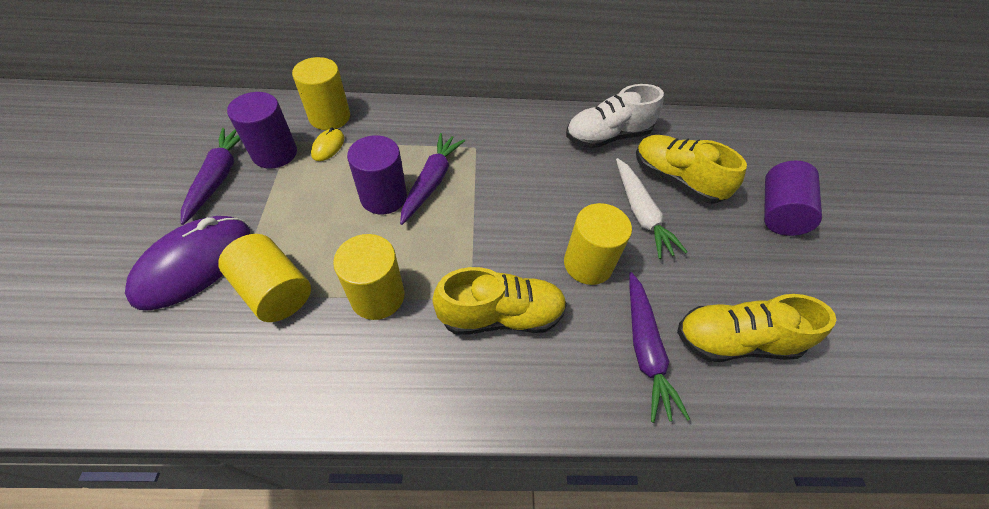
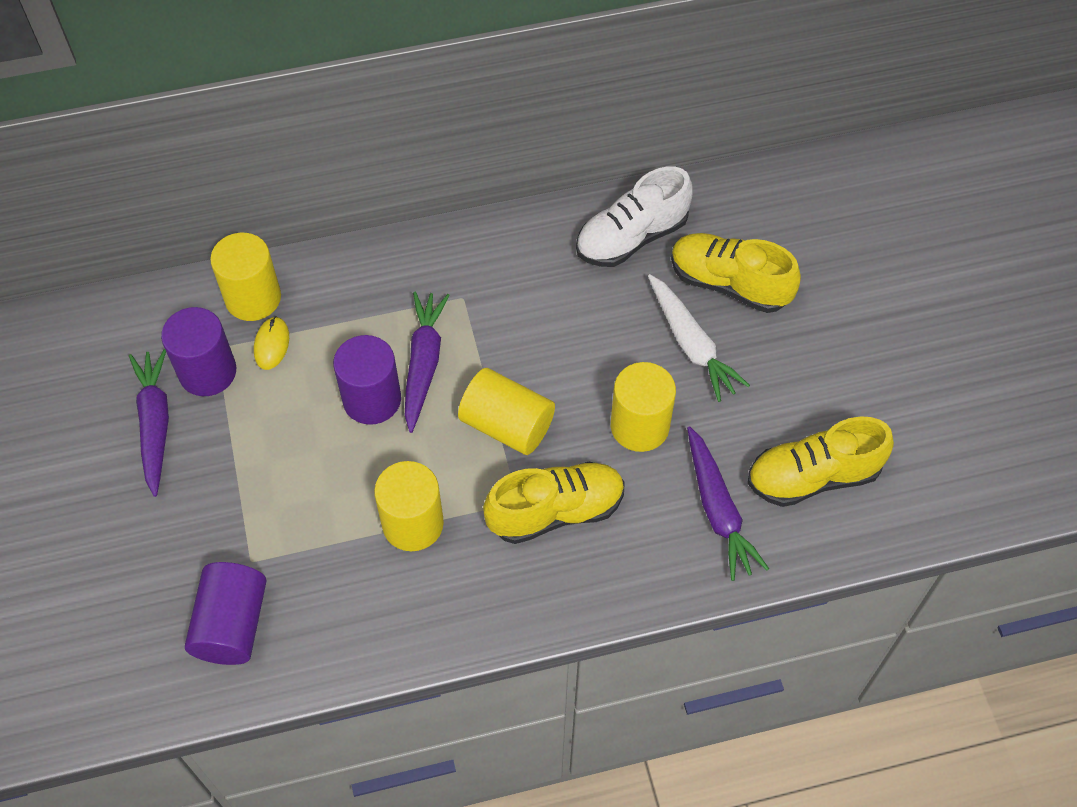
camera: 10 degrees left, 5 degrees up
purple mouse [125,216,250,310] -> none
yellow cylinder [218,234,311,322] -> yellow cylinder moved to [458,368,555,455]
purple cylinder [764,161,822,236] -> purple cylinder moved to [185,562,267,665]

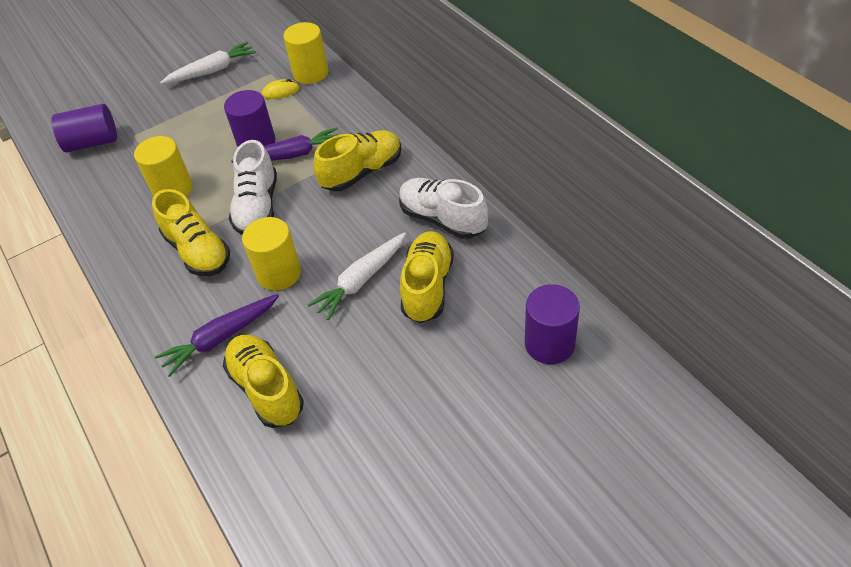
camera: 75 degrees right, 10 degrees down
purple carrot [129,349,169,497] -> white carrot [160,41,256,84]
purple cylinder [161,307,236,396] -> purple cylinder moved to [525,284,580,364]
yellow cylinder [458,368,555,455] -> white shoe [229,140,277,235]
none -> yellow shoe [313,130,402,191]

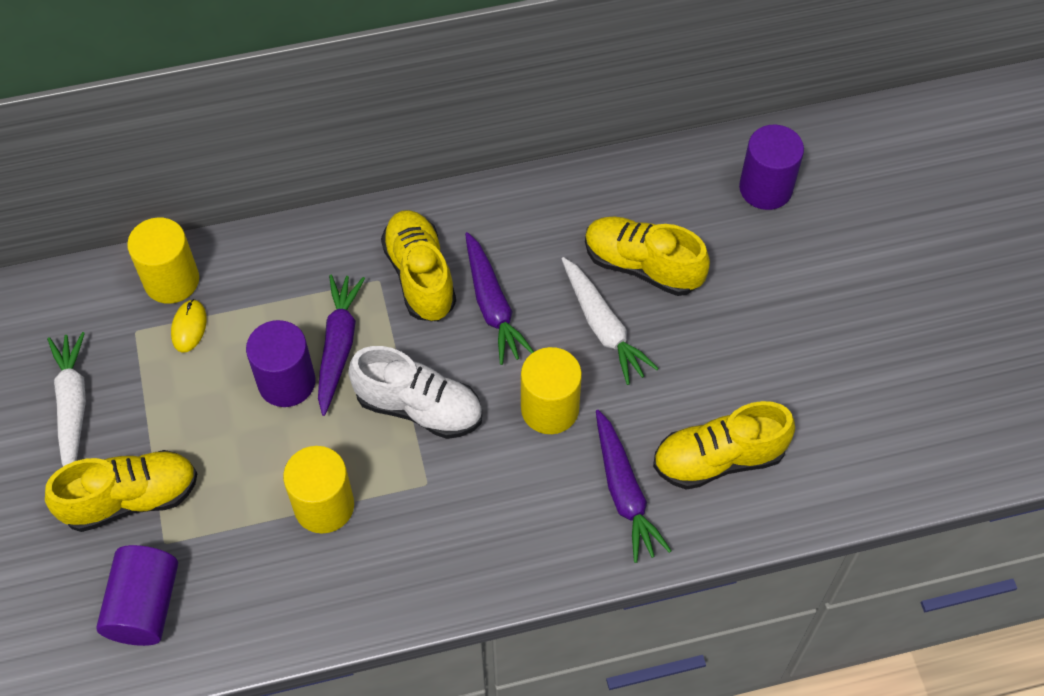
camera: 75 degrees left, 10 degrees up
yellow shoe [152,189,230,276] -> yellow shoe moved to [45,450,197,532]
white shoe [399,178,488,239] -> none
none -> purple carrot [465,232,534,365]

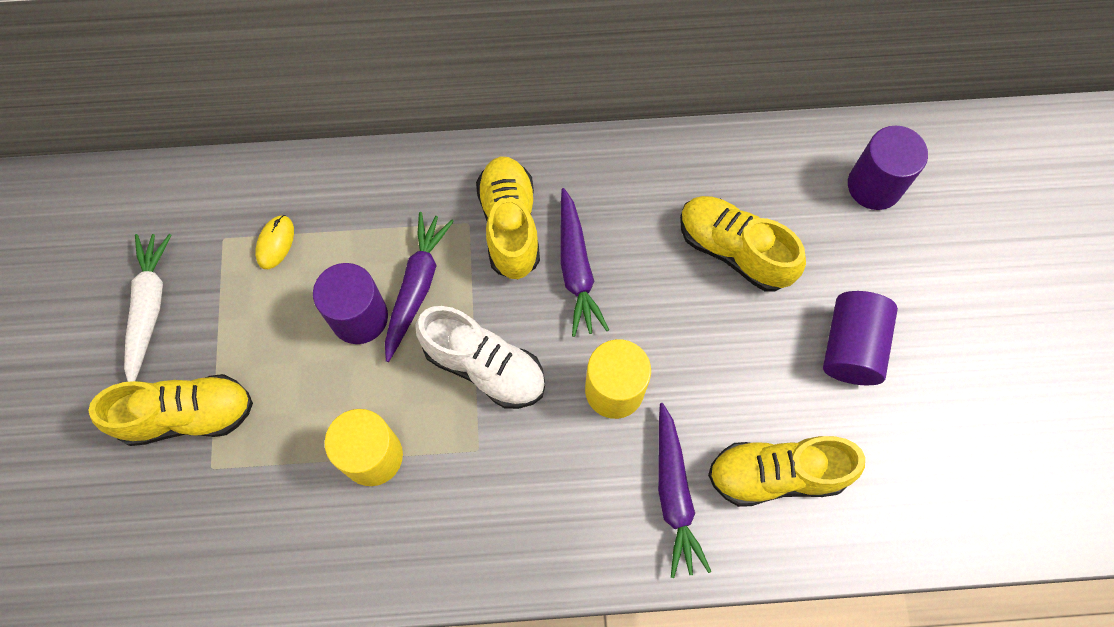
camera: 10 degrees right, 10 degrees up
purple cylinder [96,545,178,646] -> purple cylinder moved to [823,291,898,385]
yellow cylinder [127,217,199,304] -> none
white carrot [562,257,659,385] -> none

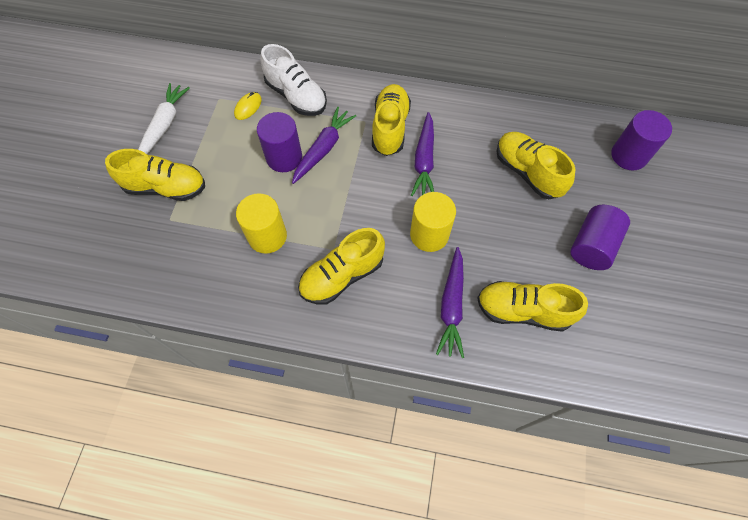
camera: 15 degrees right, 5 degrees down
white shoe [415,306,545,409] -> white shoe moved to [260,44,327,116]
none -> yellow shoe [298,228,385,305]

